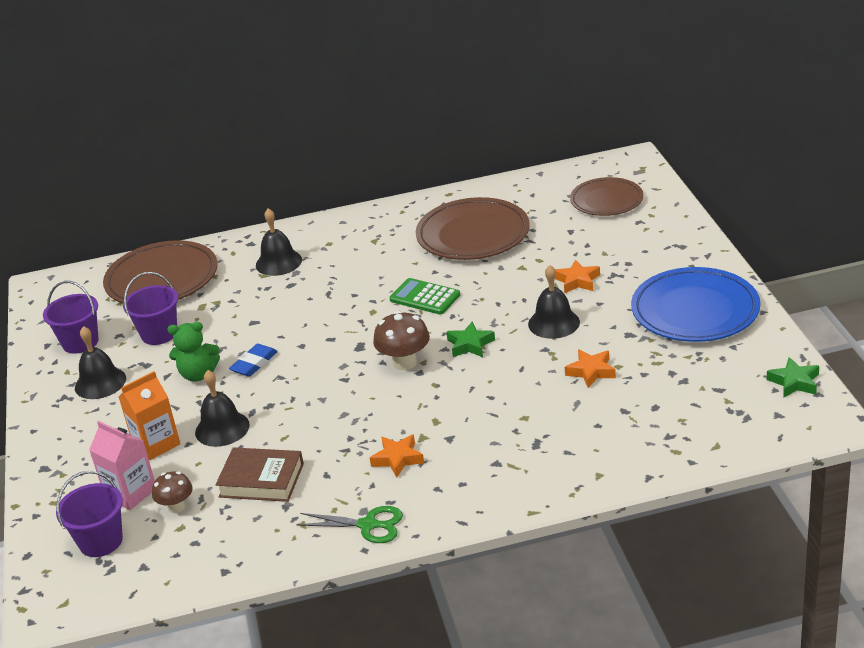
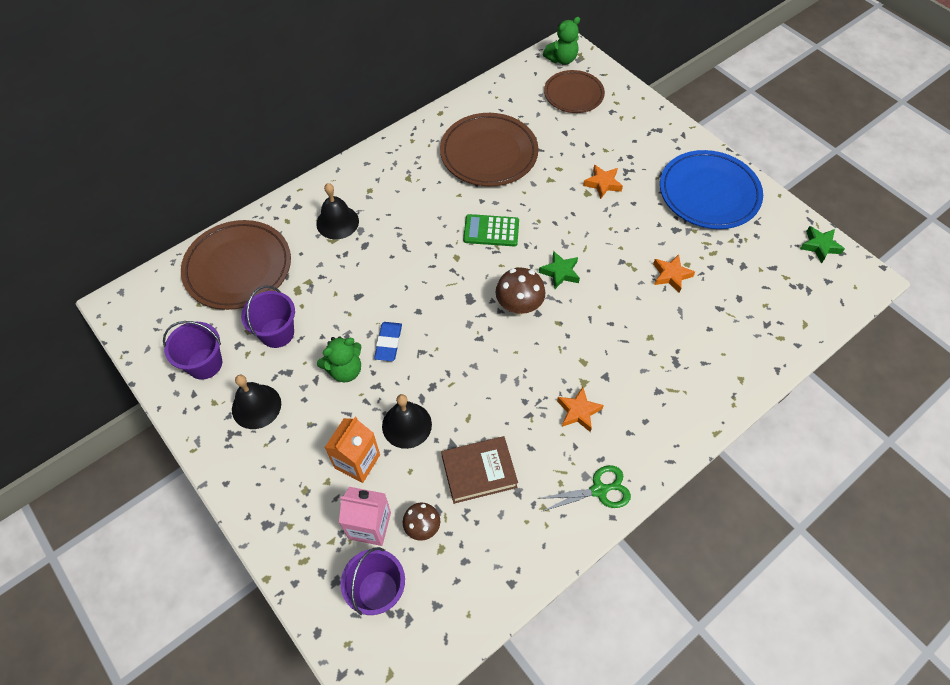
camera: 30 degrees left, 25 degrees up
black bell [528,265,580,339] -> none
none -> green teddy bear [543,17,580,65]

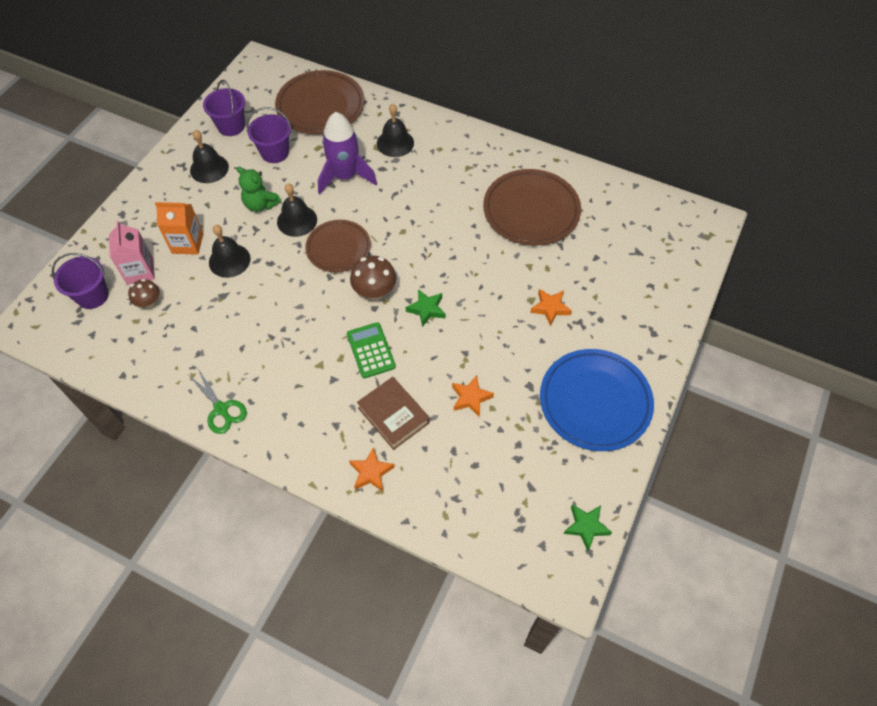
camera: 65 degrees right, 0 degrees up
blue eraser [374,322,402,361] -> black bell [277,184,317,237]
brown book [441,436,518,504] -> brown book moved to [357,377,430,450]
green calculator [463,214,519,246] -> green calculator moved to [347,322,396,378]
green teddy bear [543,17,580,65] -> none
brown plate [544,70,605,113] -> brown plate moved to [305,220,371,272]
orange star [557,387,604,432] -> orange star moved to [349,447,395,492]
none -> purple rocket [318,112,377,194]

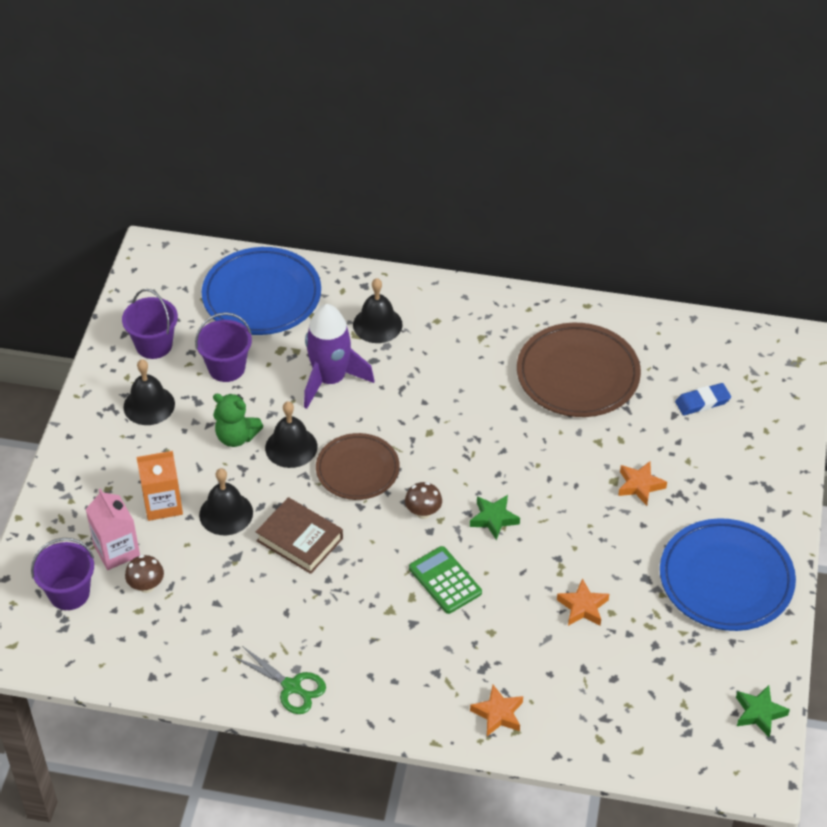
camera: 15 degrees left, 10 degrees down
brown plate [275,70,365,134] -> blue plate [202,247,321,335]
brown mushroom [350,255,396,301] -> brown mushroom [405,482,442,519], size x0.65
brown book [357,377,430,450] -> brown book moved to [256,497,343,574]
none -> blue eraser [675,383,731,415]

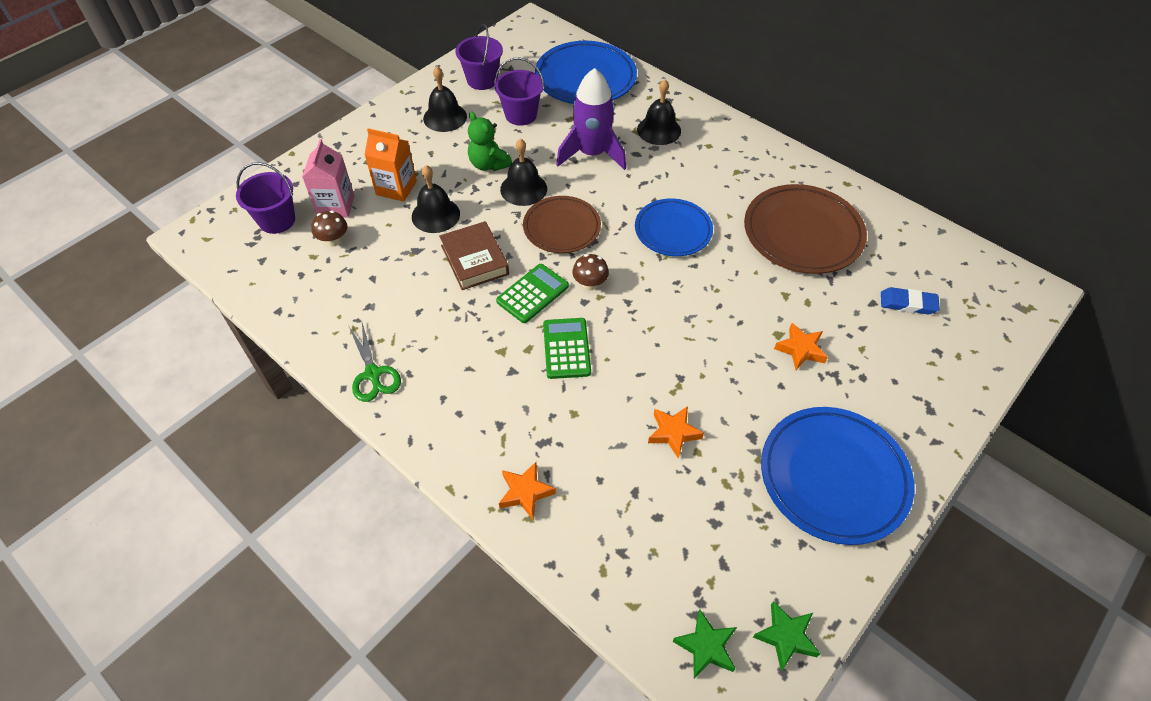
camera: 30 degrees right, 5 degrees up
green star [470,495,520,540] -> green star moved to [673,610,737,678]
none -> green calculator [496,264,569,323]
none -> blue plate [635,198,713,256]

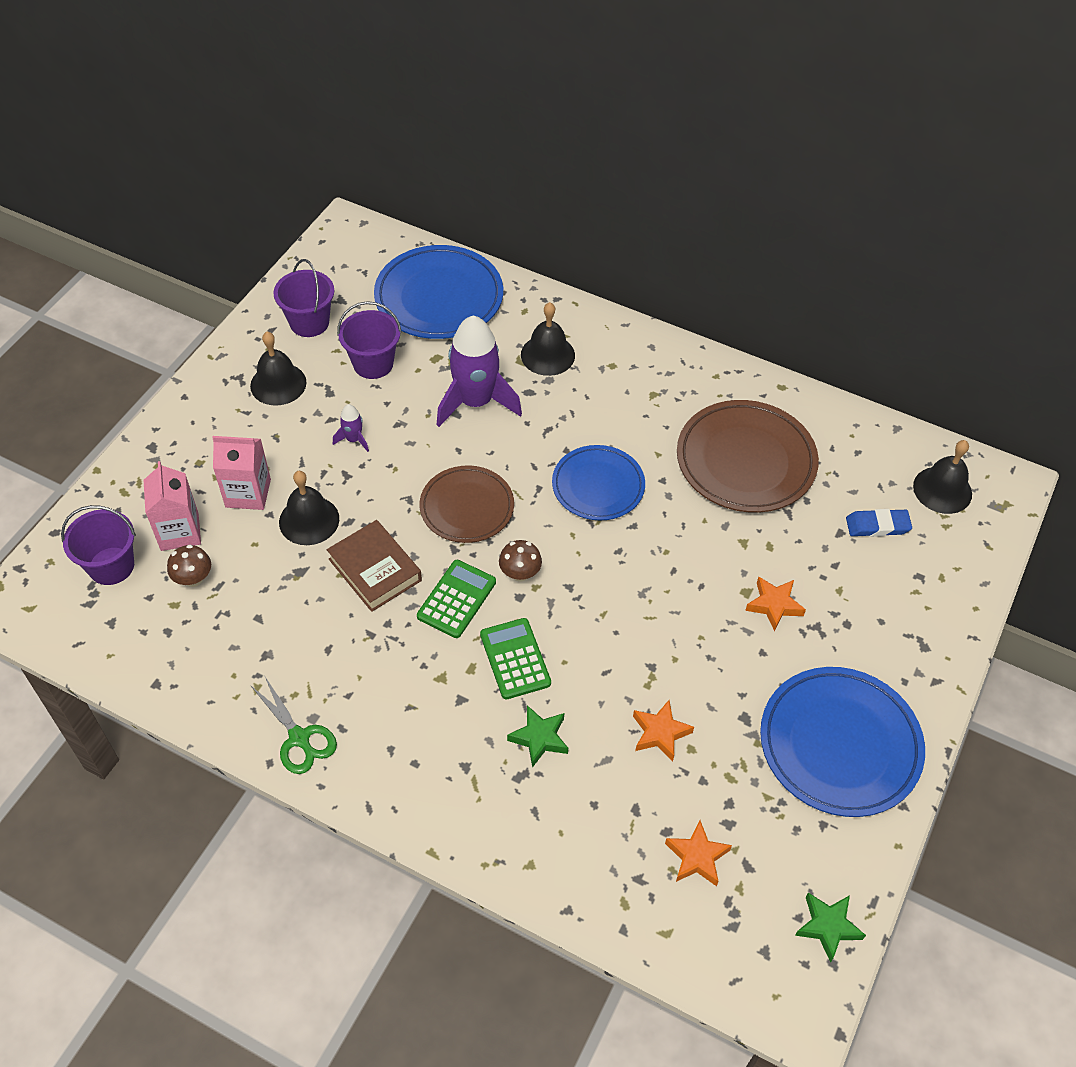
camera: 15 degrees left, 0 degrees up
orange carton [365,128,417,202] -> pink carton [212,436,271,510]
green teddy bear [468,112,512,171] -> purple rocket [333,404,369,452]
orange star [499,462,556,520] -> orange star moved to [665,820,732,886]
black bell [500,138,547,206] -> black bell moved to [913,440,972,514]
green star [673,610,737,678] -> green star moved to [507,705,568,768]

